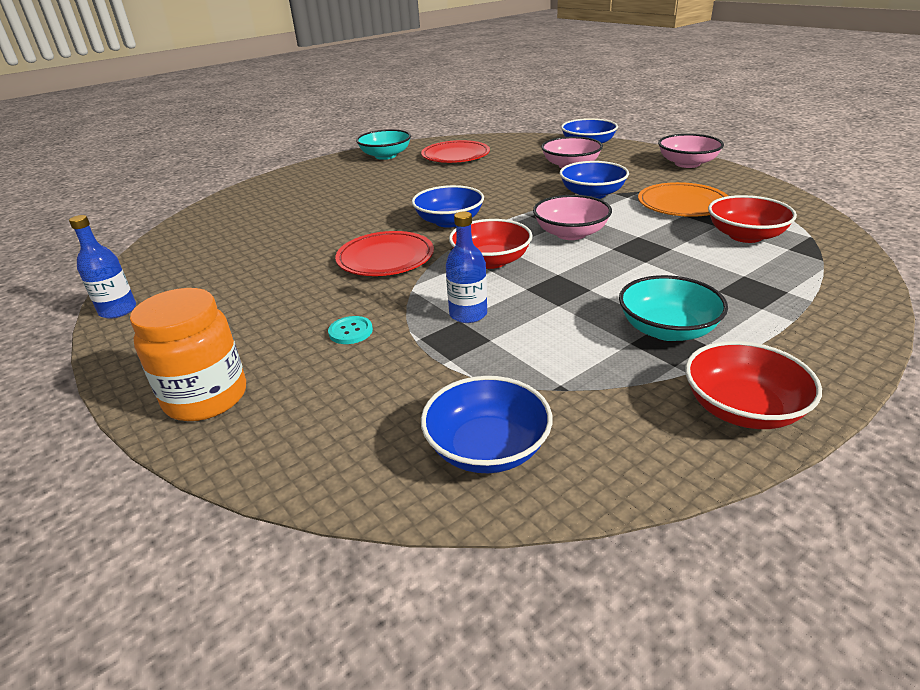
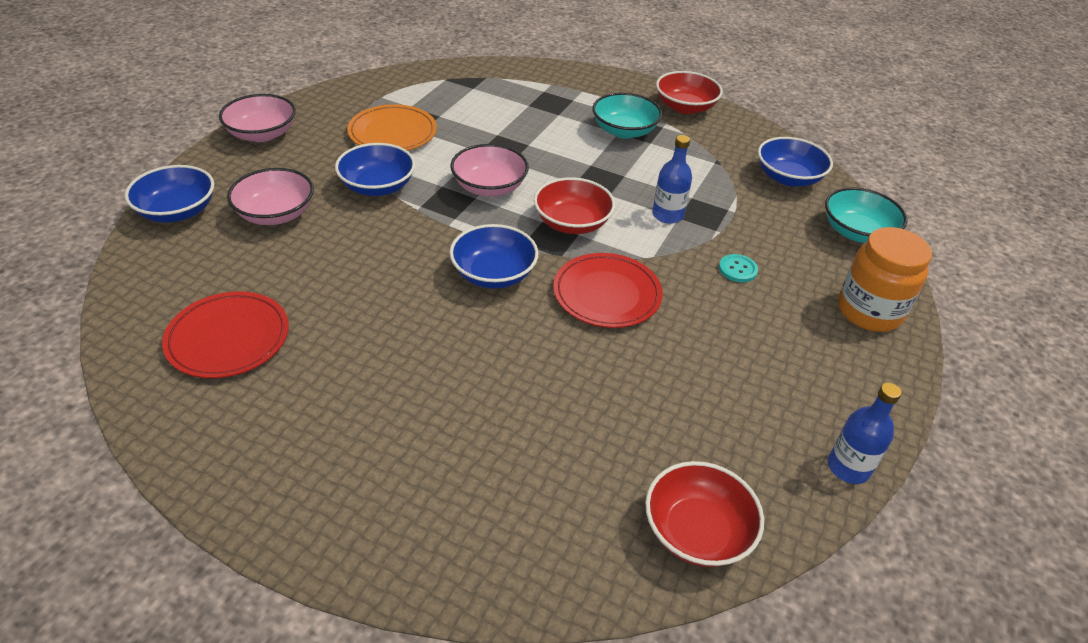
camera: 120 degrees left, 10 degrees up
turquoise bowl [356,129,411,160] -> turquoise bowl moved to [825,187,907,243]
red bowl [708,195,797,243] -> red bowl moved to [645,461,764,567]

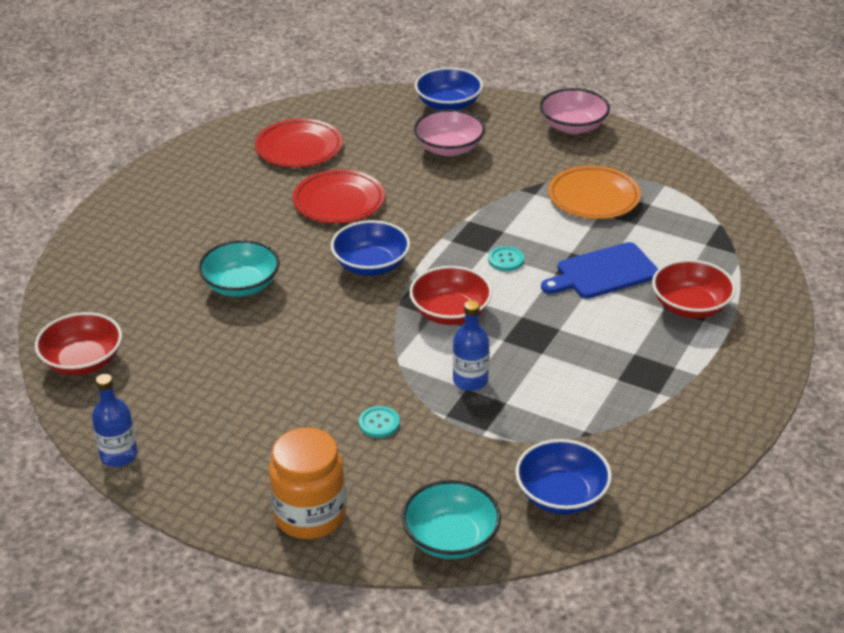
camera: 95 degrees right, 5 degrees down
blue bowl [335,143,415,196] -> none
pink bowl [450,144,529,197] -> turquoise button [488,246,524,271]
red plate [553,253,663,328] -> red plate moved to [293,169,385,223]
turquoise bowl [592,93,662,139] -> turquoise bowl moved to [198,240,280,297]
red bowl [656,71,723,114] -> red bowl moved to [652,260,736,318]
none -> blue cutting board [541,242,658,299]

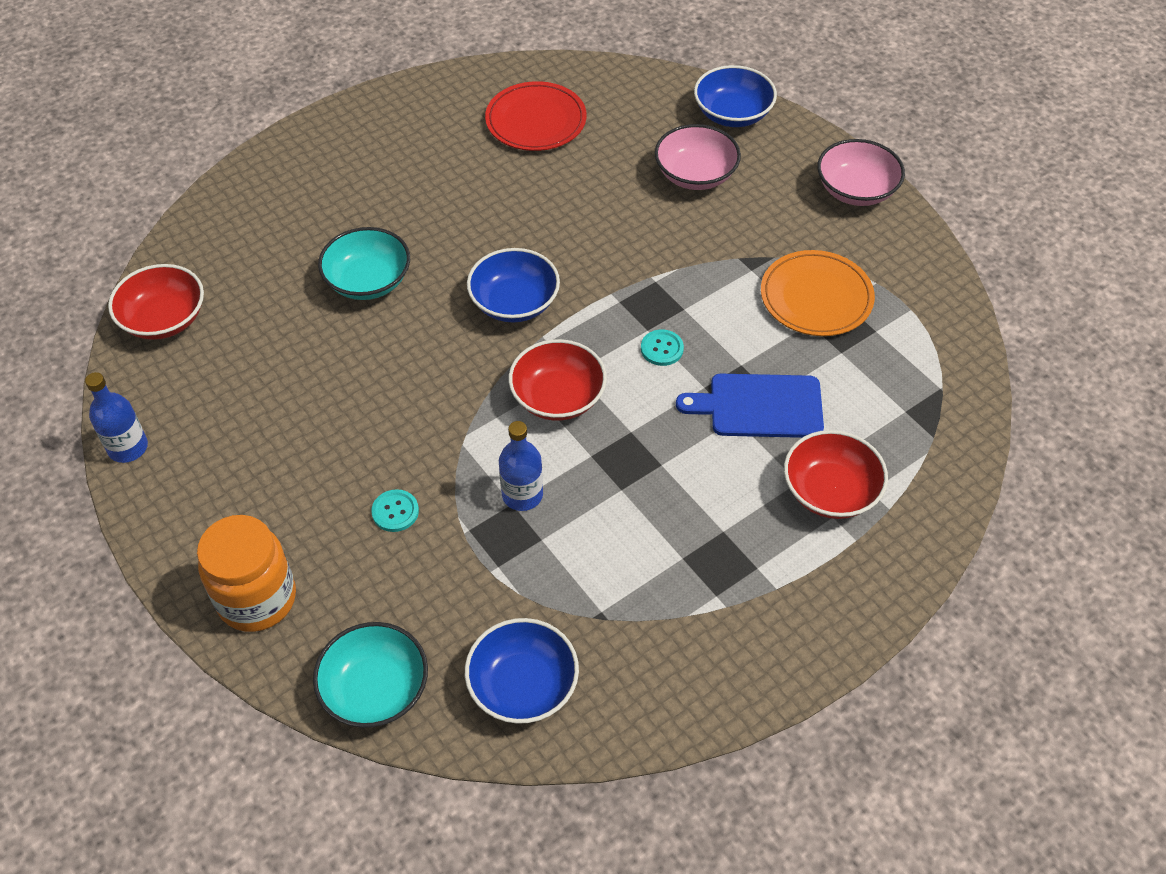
camera: 25 degrees right, 15 degrees up
red plate [293,169,385,223] -> none

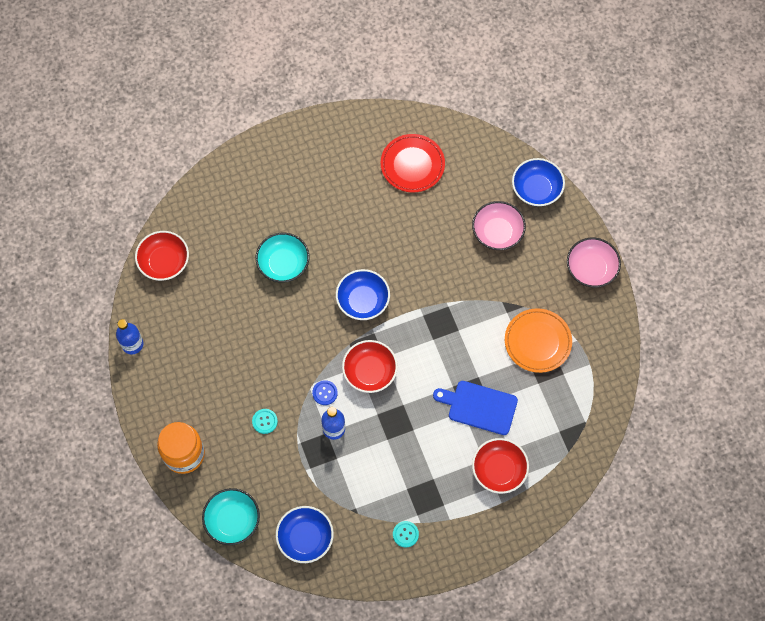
camera: 15 degrees right, 15 degrees up
turquoise button [641,330,684,366] -> turquoise button moved to [393,521,419,547]
none -> blue button [312,380,338,405]

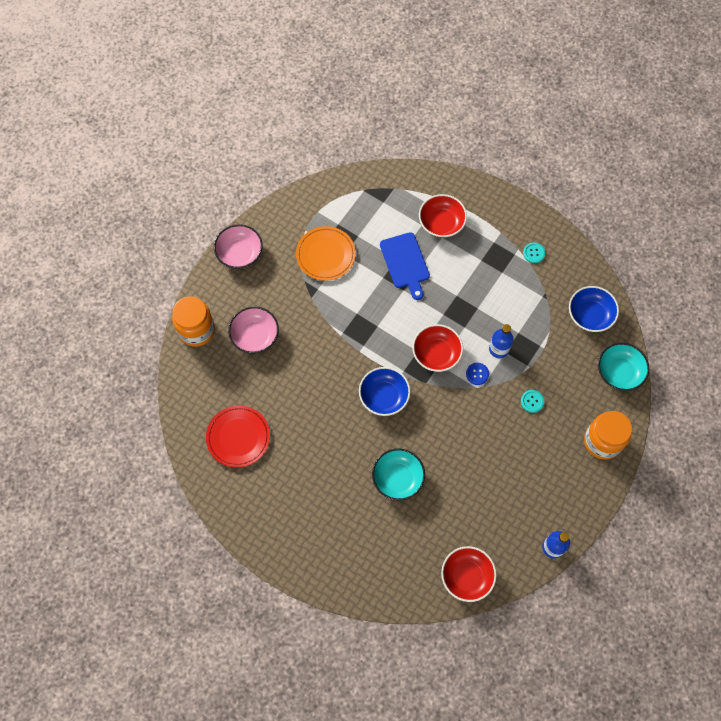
camera: 125 degrees left, 0 degrees up
blue bowl [512,158,565,206] -> orange jar [172,296,215,347]

